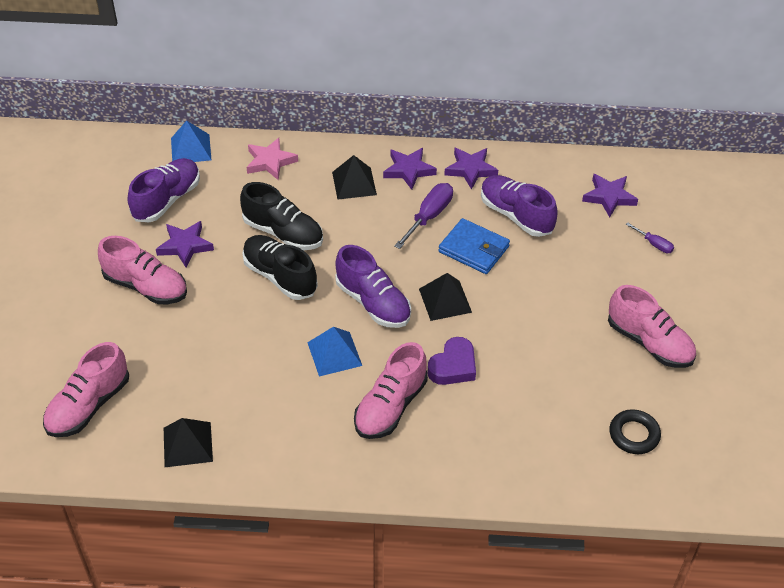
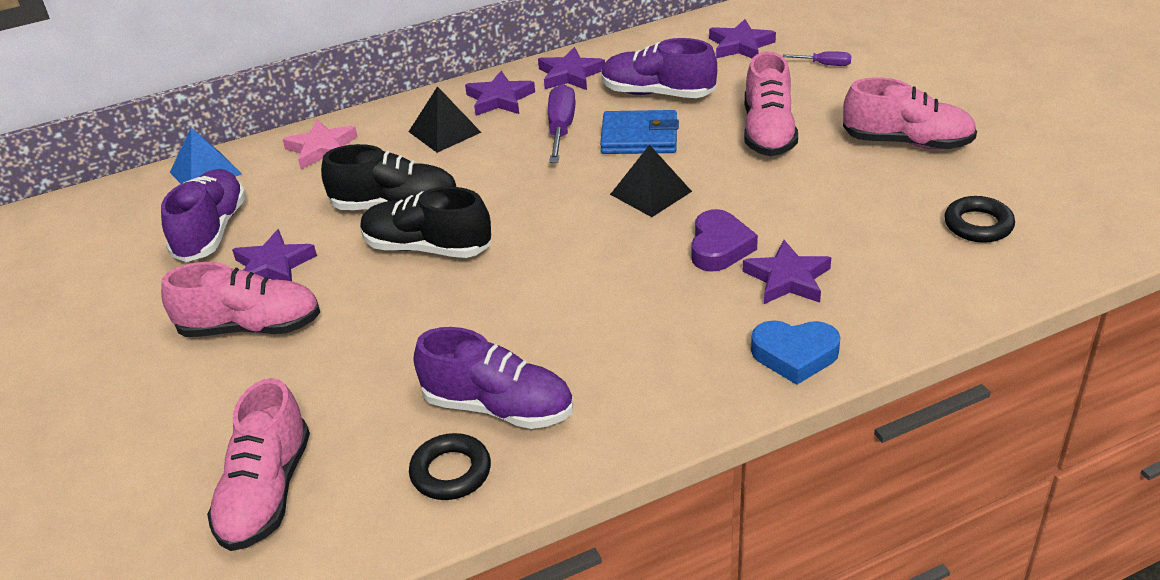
camera: 25 degrees left, 10 degrees down
black pyramid [164,418,213,467] -> black ring [409,433,491,500]
blue pyramid [307,327,362,377] -> none
purple shoe [335,245,411,328] -> purple shoe moved to [414,327,573,429]
pink shoe [354,342,428,439] -> pink shoe moved to [744,52,798,156]
none -> purple star [743,240,832,304]
none -> blue heart [751,320,841,385]

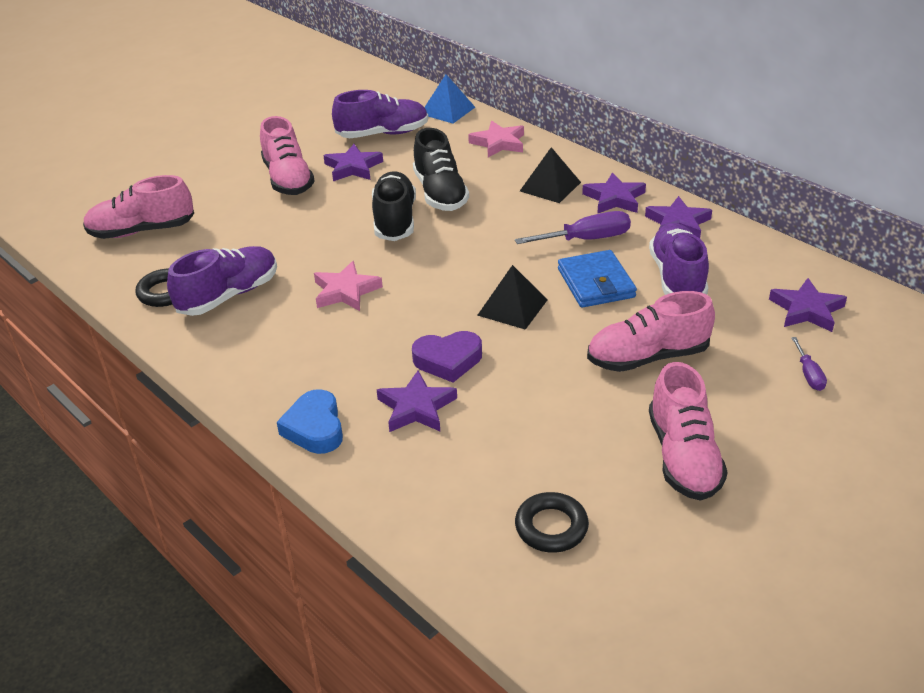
camera: 70 degrees right, 0 degrees up
purple shoe [414,327,573,429] -> purple shoe turned 135 degrees counterclockwise [167,246,277,316]
none -> pink star [314,261,383,311]

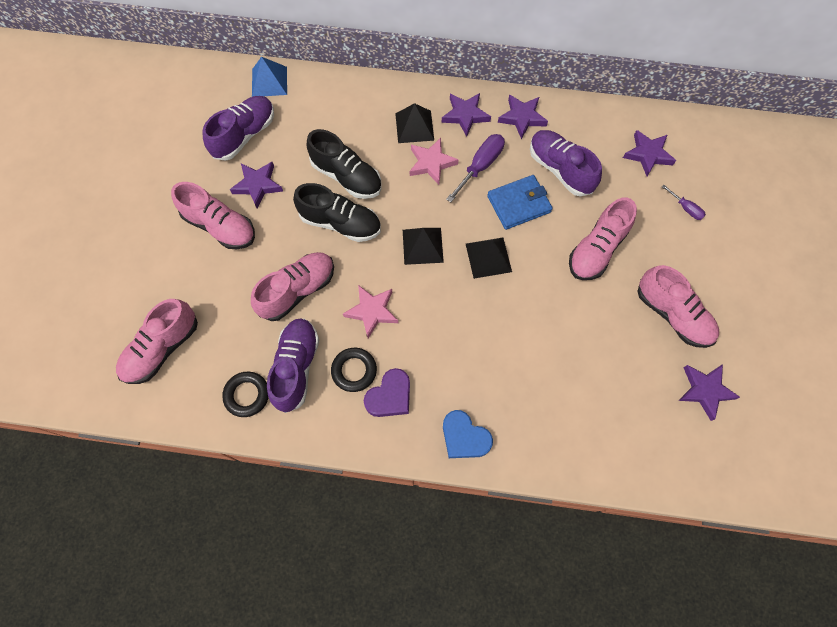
camera: 40 degrees left, 30 degrees up
black shoe [372,171,416,241] -> black shoe turned 150 degrees clockwise [293,183,381,242]
purple star [377,371,457,432] -> purple star moved to [678,364,740,421]
purple heart [412,331,482,383] -> purple heart moved to [364,368,410,417]
pink star [468,121,524,157] -> pink star moved to [410,138,459,185]
black ring [515,492,589,553] -> black ring moved to [331,348,377,392]
blue wallet [558,250,637,308] -> blue wallet turned 60 degrees counterclockwise [487,175,553,230]
none -> pink shoe [251,252,334,321]
none -> black pyramid [403,228,444,265]

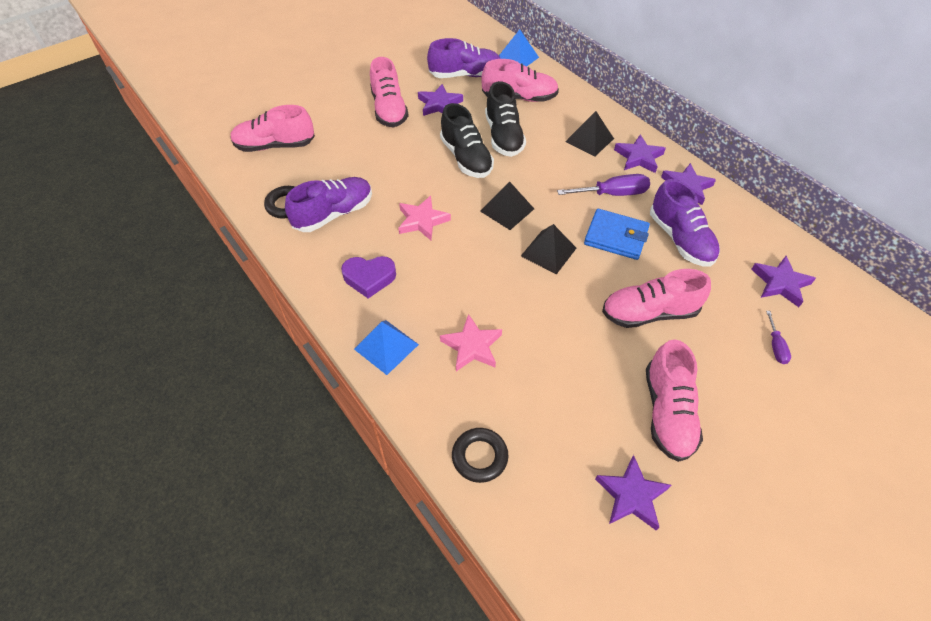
camera: 45 degrees right, 15 degrees down
pink shoe [251,252,334,321] -> pink shoe moved to [481,59,559,102]
black ring [331,348,377,392] -> black ring moved to [452,428,508,483]
pink star [410,138,459,185] -> pink star moved to [440,314,502,371]
blue heart [443,410,493,458] -> blue pyramid [354,320,419,375]
purple shoe [530,130,602,196] -> purple shoe turned 150 degrees clockwise [650,179,720,266]

